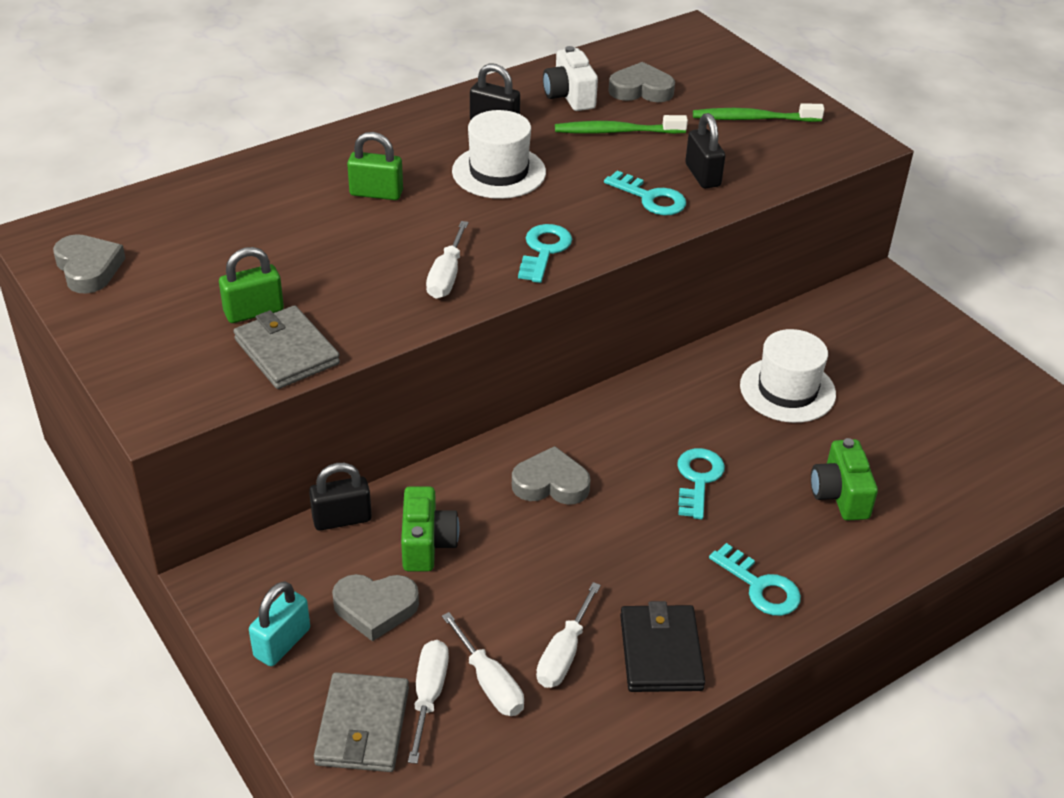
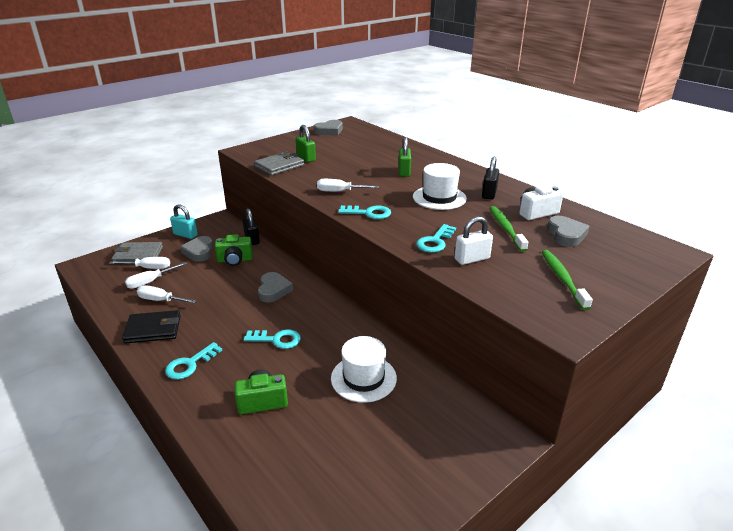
camera: 85 degrees right, 10 degrees down
black padlock [685,113,725,189] -> white padlock [455,216,493,265]

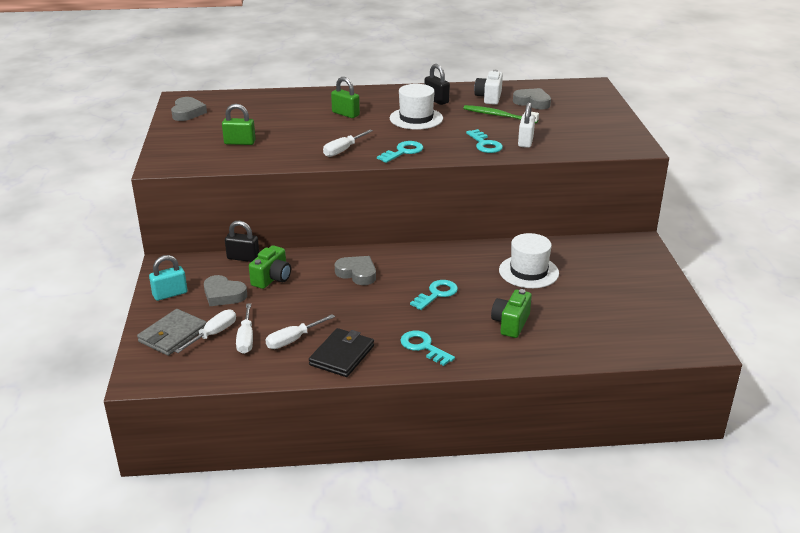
camera: 55 degrees left, 0 degrees up
turquoise key [165,342,222,380] -> turquoise key turned 150 degrees clockwise [400,331,455,366]
grey wallet [254,152,304,176] -> none
green toothbrush [542,250,593,310] -> none

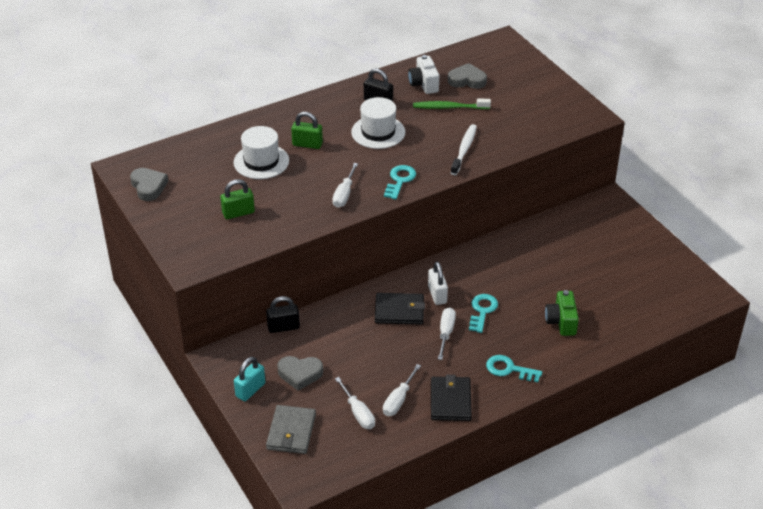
camera: 25 degrees left, 10 degrees up
white screwdriver [174,309,236,353] -> white screwdriver moved to [438,308,456,360]
green camera [249,245,291,289] -> none
grey heart [335,256,376,285] -> black wallet [375,293,425,325]
turquoise key [466,129,503,153] -> white toothbrush [451,124,477,175]
white hat [499,233,559,288] -> white hat moved to [233,126,289,179]
white padlock [518,102,535,148] -> white padlock moved to [428,262,448,305]

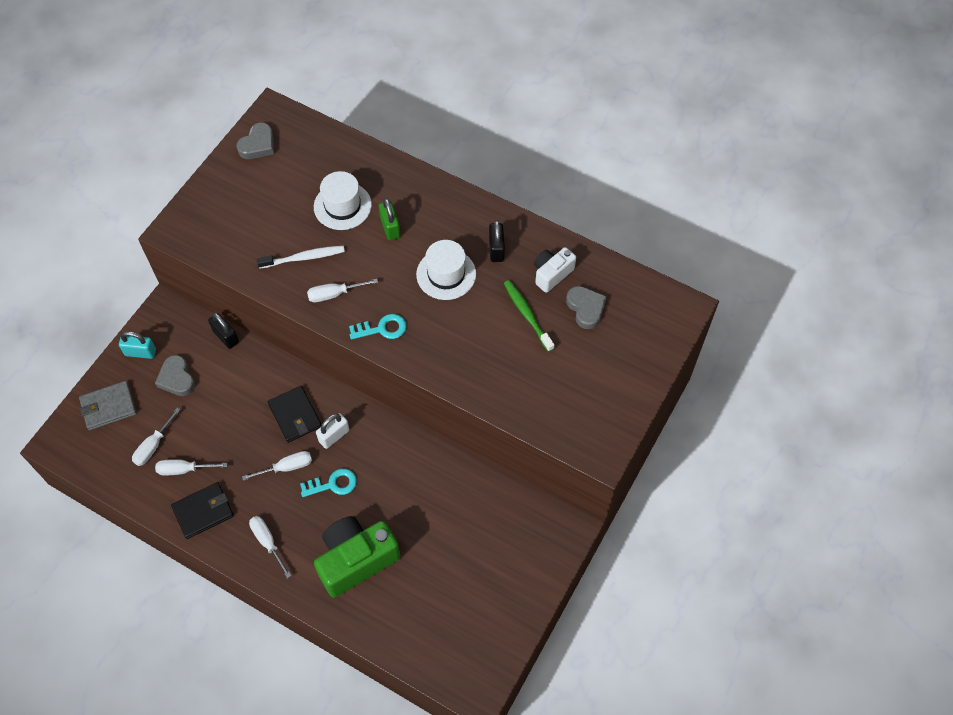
camera: 60 degrees right, 20 degrees up
green padlock [220,179,255,219] -> none
white toothbrush [451,124,477,175] -> white toothbrush moved to [257,246,345,269]
turquoise key [486,355,542,382] -> white screwdriver [249,516,291,578]
green camera [545,290,579,336] -> green camera [314,516,400,598], size x1.81

